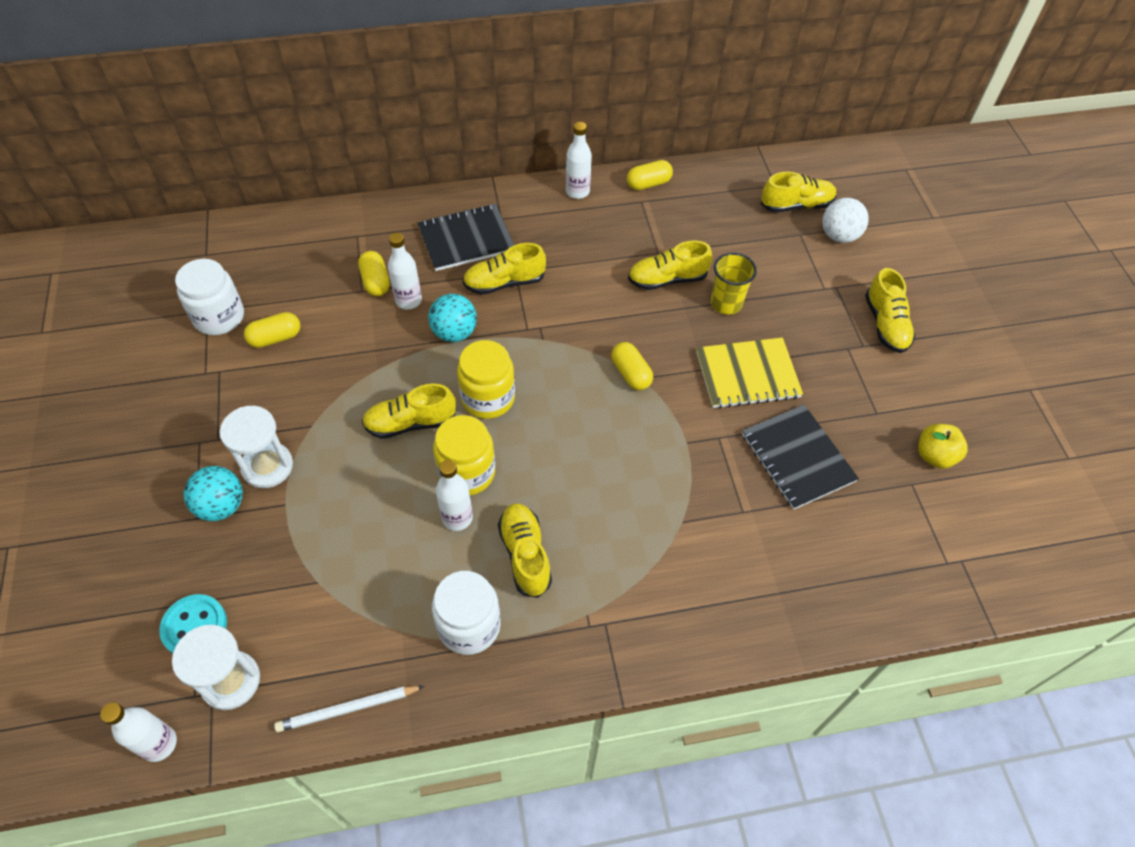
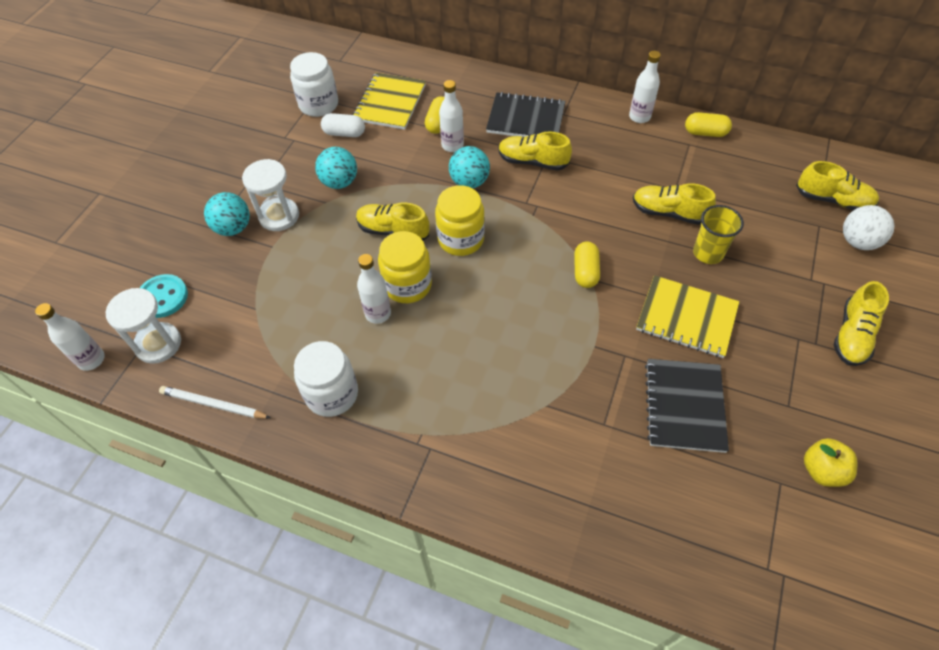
camera: 35 degrees right, 0 degrees up
yellow capsule [244,312,300,348] -> white capsule [321,113,365,137]
yellow shoe [498,503,552,598] -> none
none -> turquoise ball [315,147,357,189]
none -> yellow notebook [353,73,426,130]

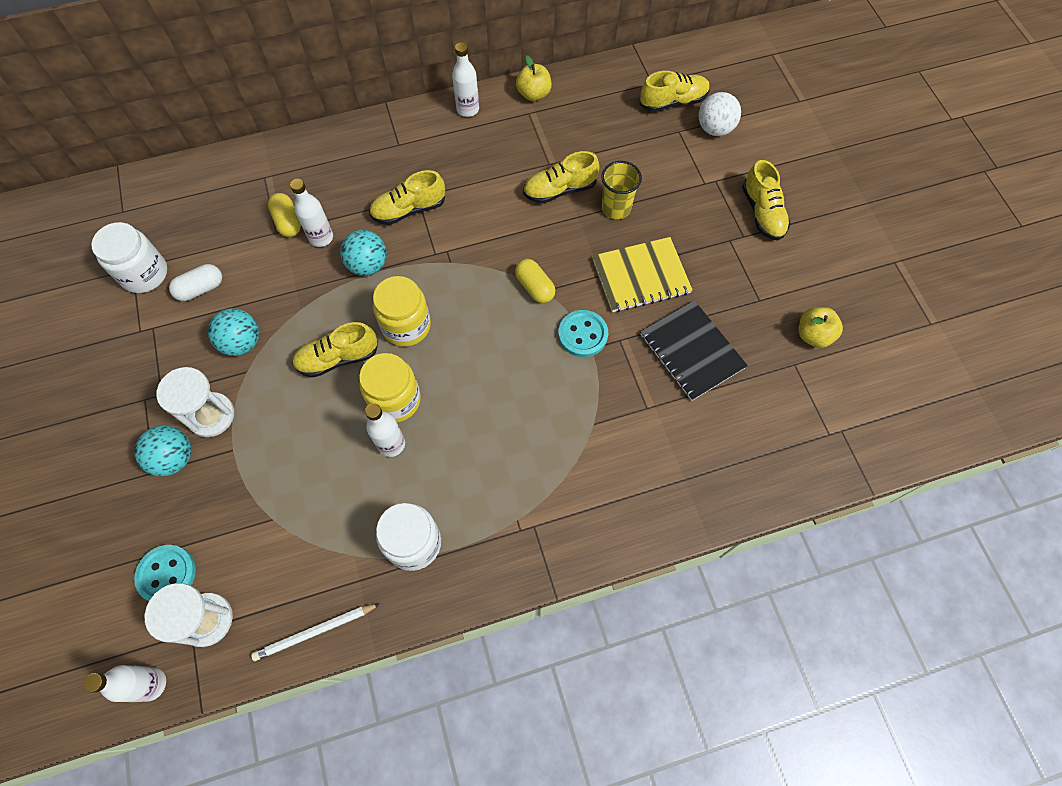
camera: 40 degrees left, 10 degrees up
yellow notebook [353,73,426,130] -> none
black notebook [486,92,565,137] -> none
yellow capsule [685,112,732,137] -> yellow apple [516,55,552,101]
none -> turquoise button [558,310,608,357]

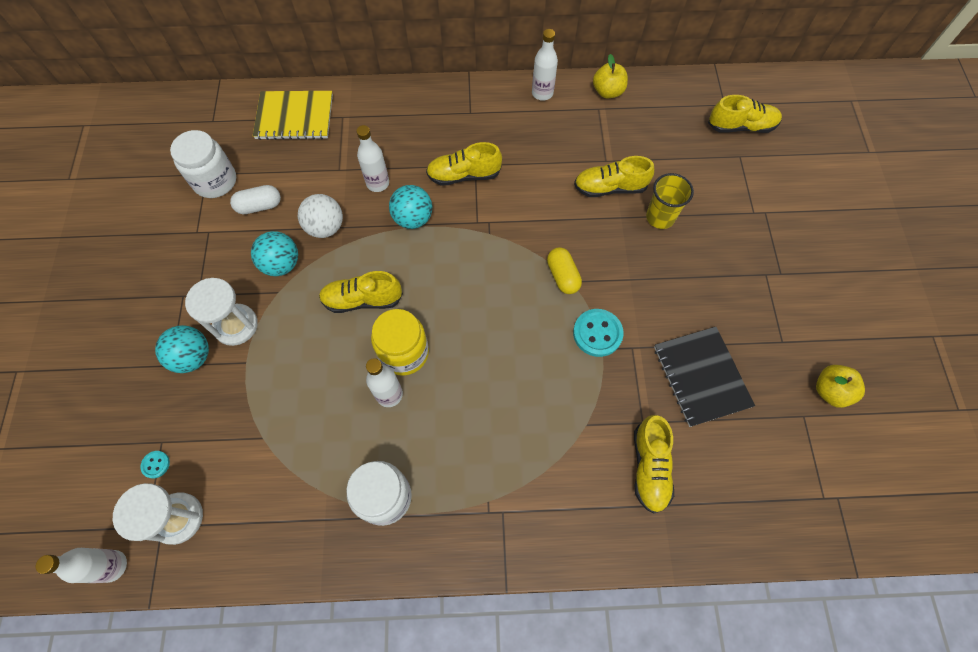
camera: 15 degrees right, 0 degrees up
turquoise button [134,545,196,601] -> turquoise button [140,451,170,478], size x0.50
white pencil [251,603,380,661] -> none
yellow capsule [268,193,301,237] -> none
yellow jar [373,276,431,347] -> none
yellow notebook [592,237,692,312] -> yellow notebook moved to [253,91,333,140]
white ball [699,92,741,136] -> white ball moved to [298,194,343,238]
yellow shoe [742,160,790,241] -> yellow shoe moved to [634,415,674,514]

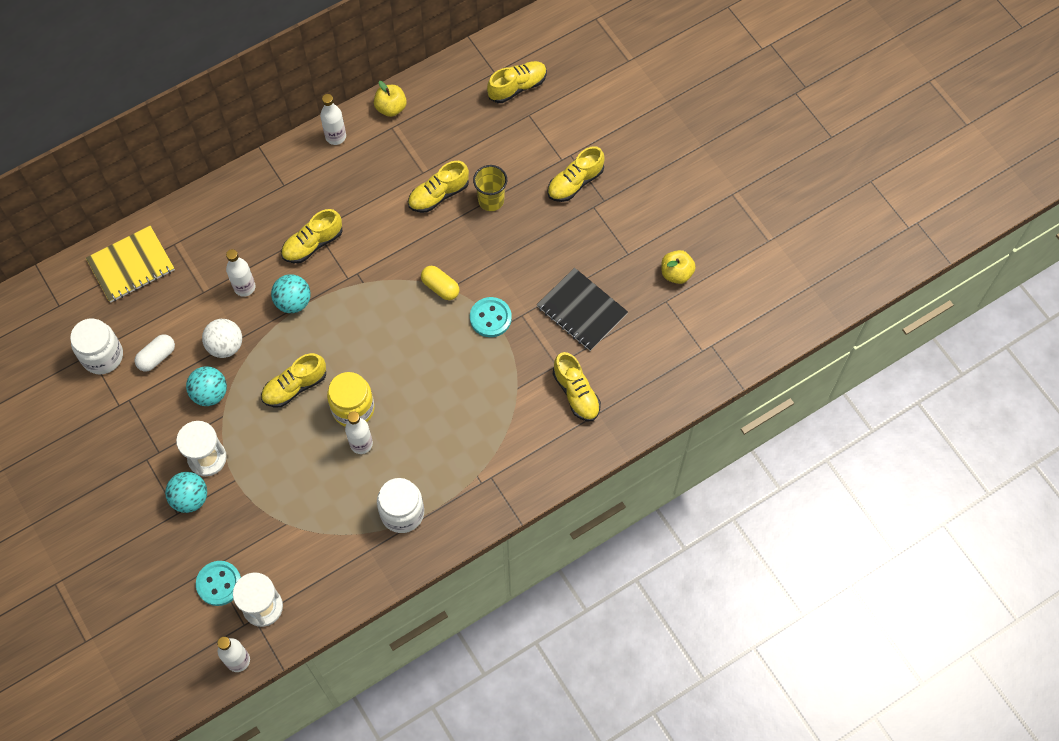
camera: 30 degrees left, 0 degrees up
turquoise button [140,451,170,478] -> turquoise button [196,561,241,606], size x1.99
none -> yellow shoe [547,146,605,202]

